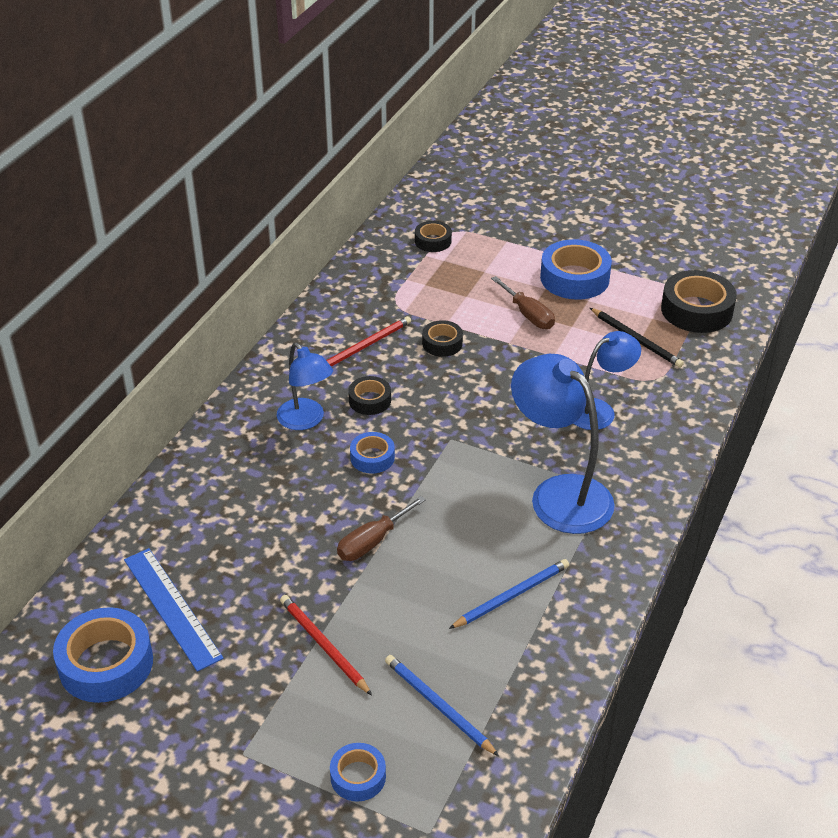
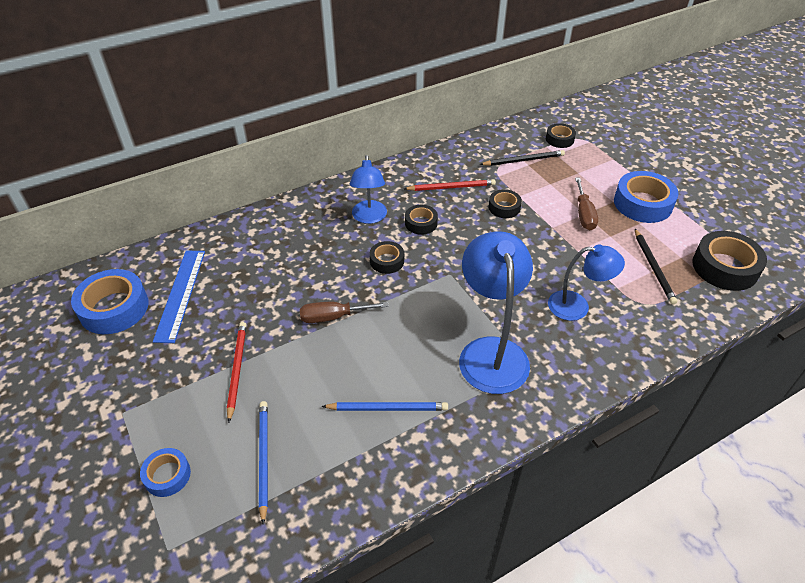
camera: 35 degrees right, 5 degrees up
blue tape [350,432,395,474] -> black tape [370,241,404,274]
none -> black pencil [479,150,565,166]

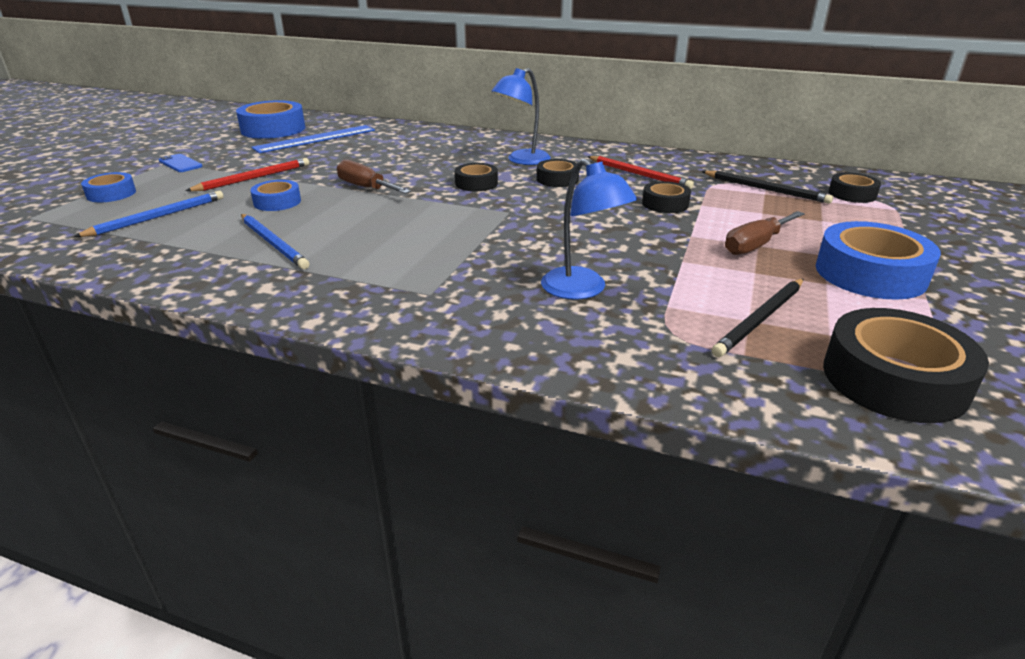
camera: 50 degrees right, 15 degrees down
blue lamp [459,231,533,394] -> none
none -> blue phone [159,154,203,172]
none -> blue tape [250,180,301,211]

